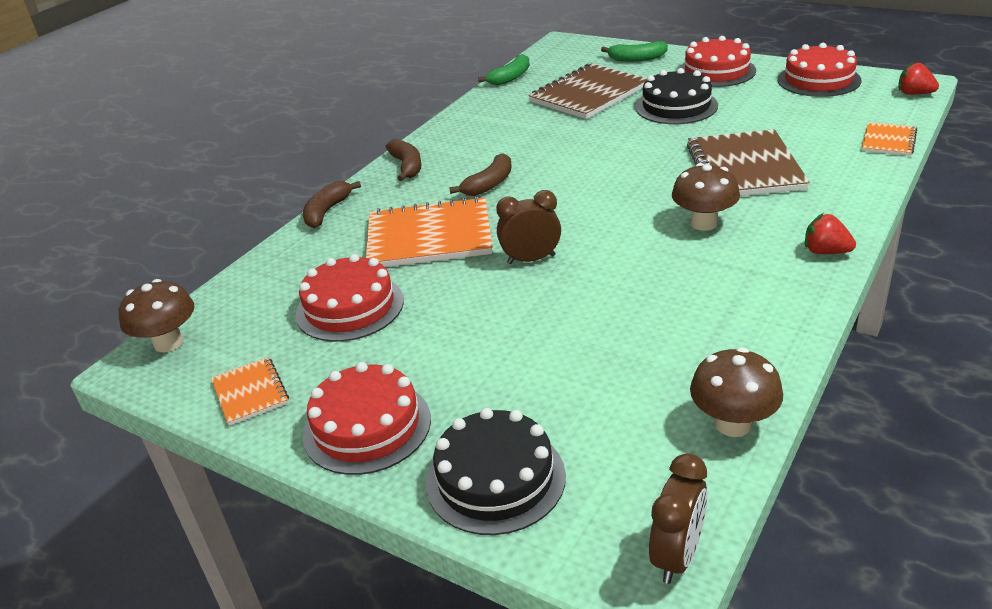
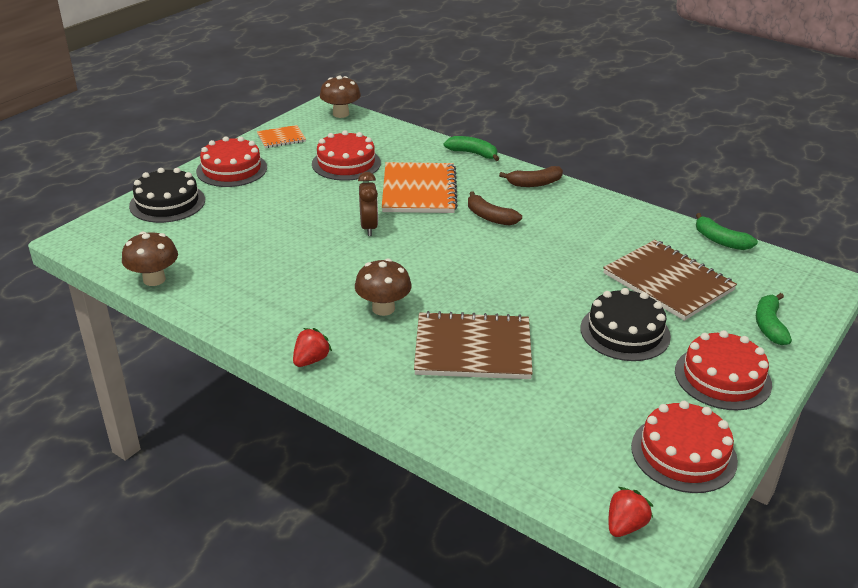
camera: 90 degrees right, 0 degrees up
brown banana [303,181,361,228] -> green banana [444,136,500,161]
brown clock [649,453,707,584] -> none
orange notebook [862,122,917,156] -> none

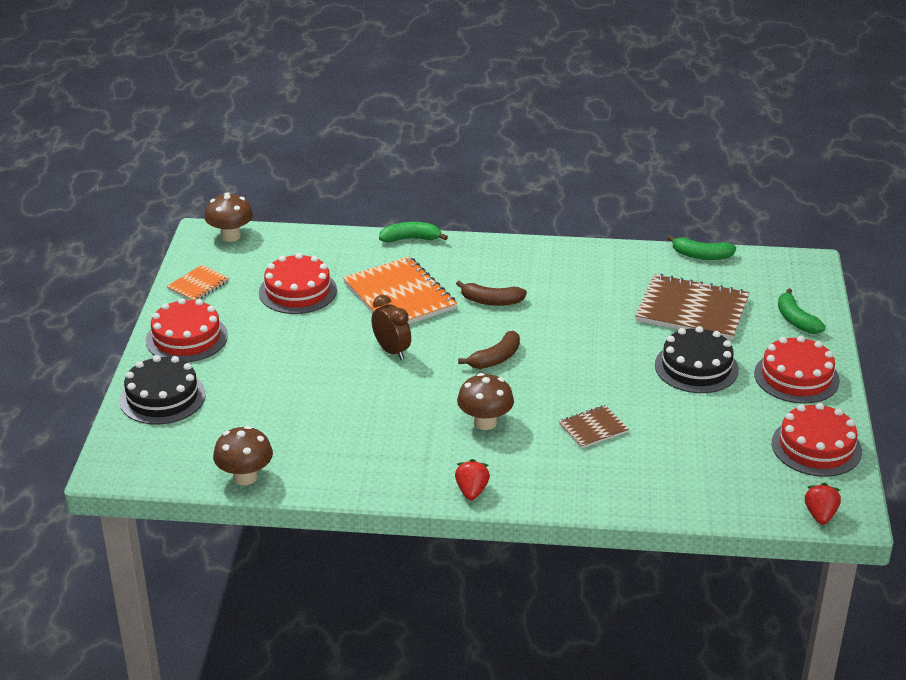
camera: 30 degrees left, 0 degrees up
brown notebook [414,311,533,379] -> brown notebook [559,405,629,449], size x0.51
brown banana [499,166,563,187] -> brown banana moved to [458,331,520,369]

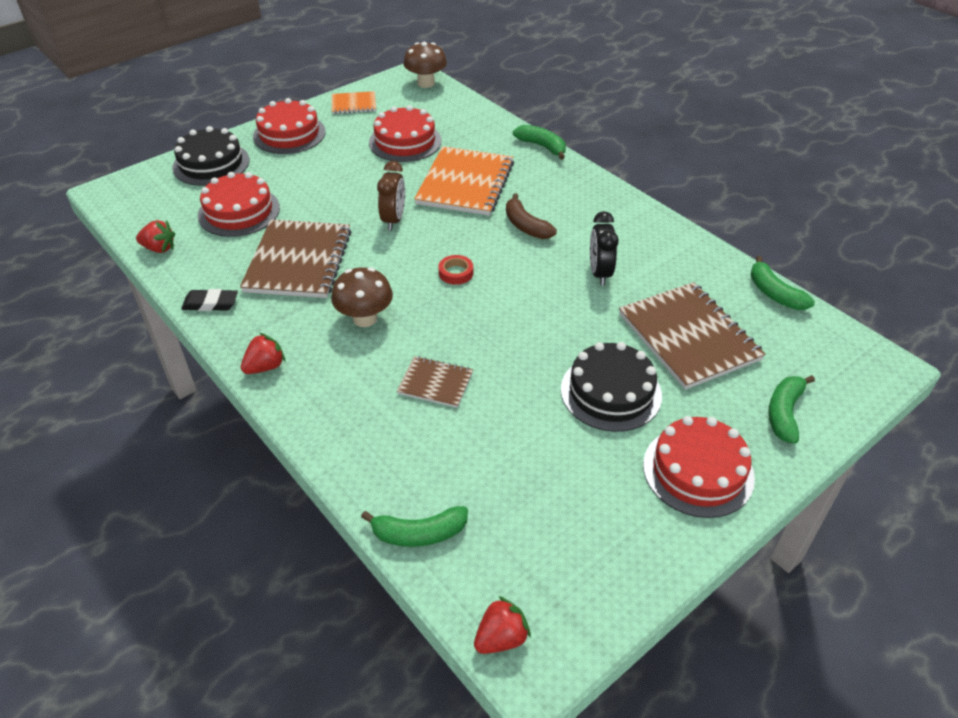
camera: 45 degrees right, 10 degrees up
brown mushroom [213,426,273,485] -> red strawberry [136,220,175,253]
brown banana [458,331,520,369] -> red tape [438,255,473,285]
red cake [772,403,862,477] -> red cake moved to [198,172,280,237]
none -> black eraser [181,289,238,311]
none -> brown notebook [240,219,351,298]
none -> green banana [361,506,468,547]
none -> black clock [590,211,619,286]

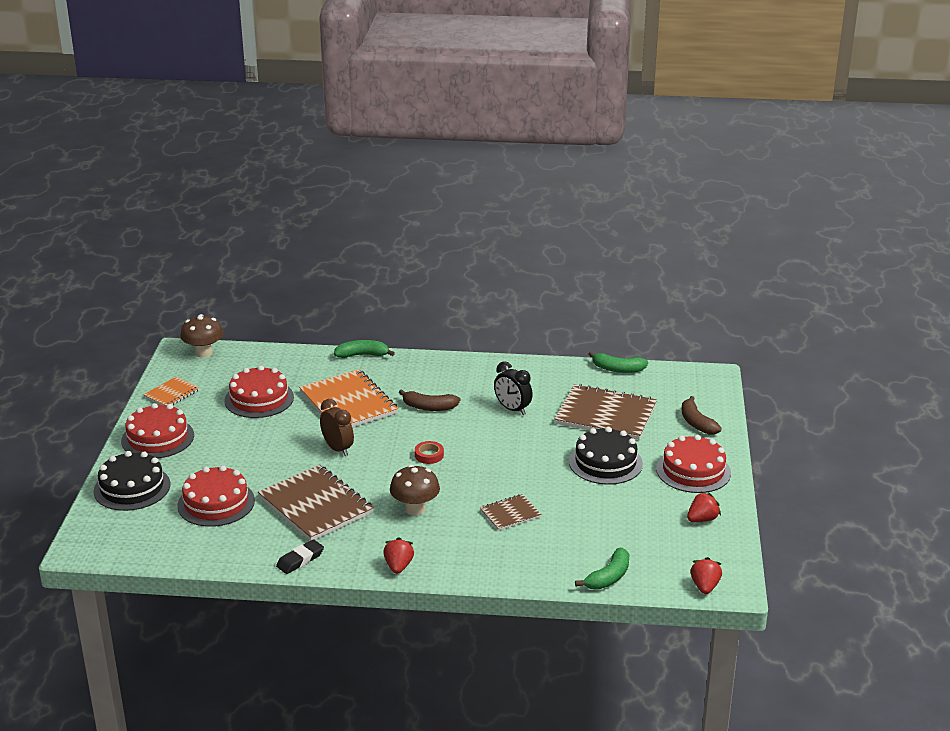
camera: 45 degrees left, 15 degrees down
red strawberry [136,220,175,253] -> red strawberry moved to [687,492,721,522]
green banana [768,375,815,444] -> brown banana [681,396,722,435]

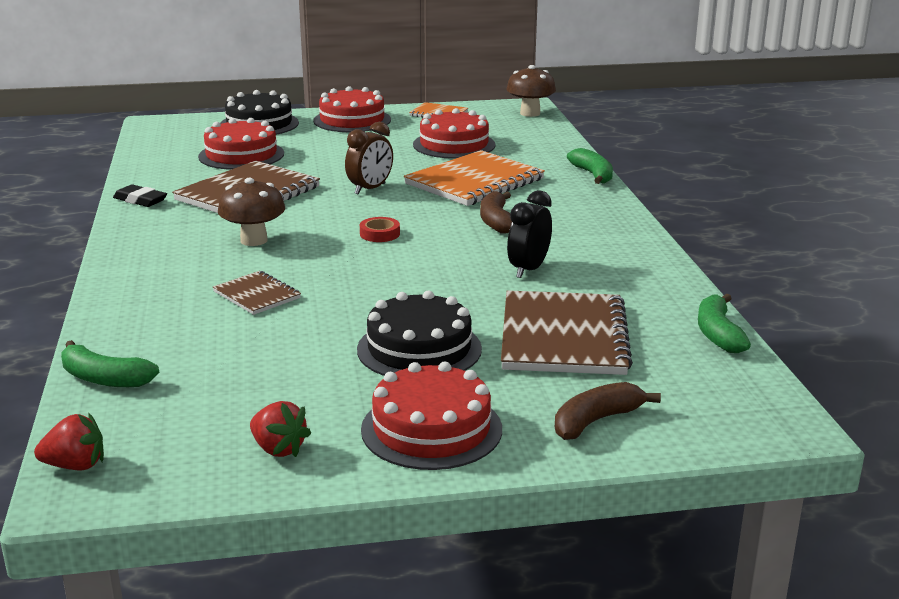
camera: 75 degrees right, 5 degrees down
red strawberry [383,537,414,574] -> none

